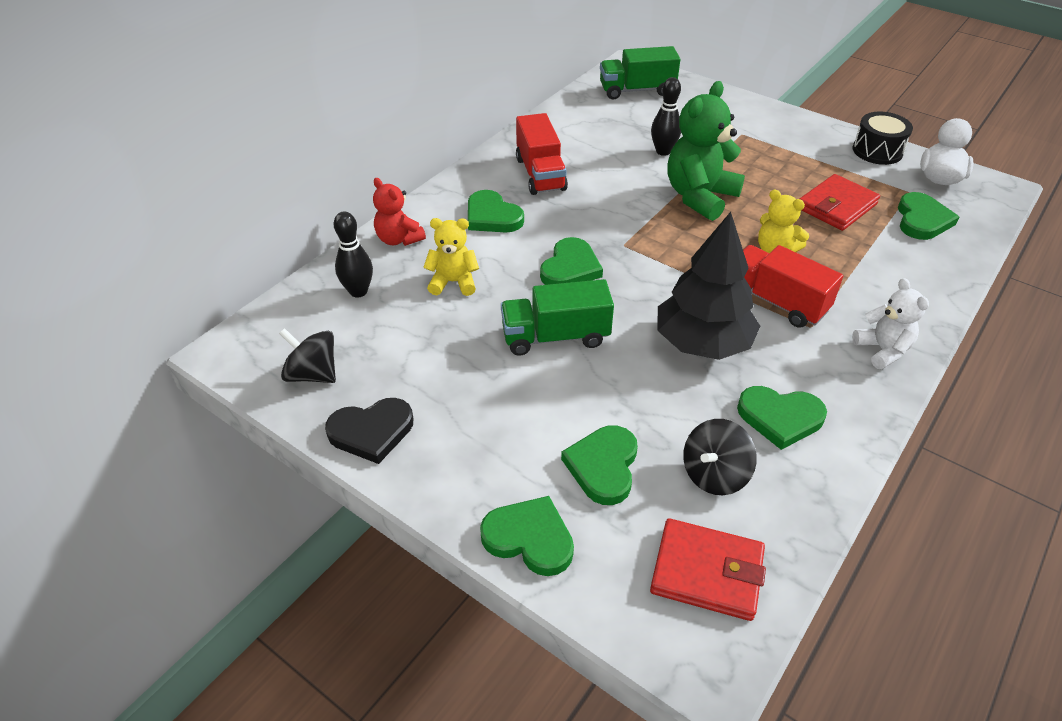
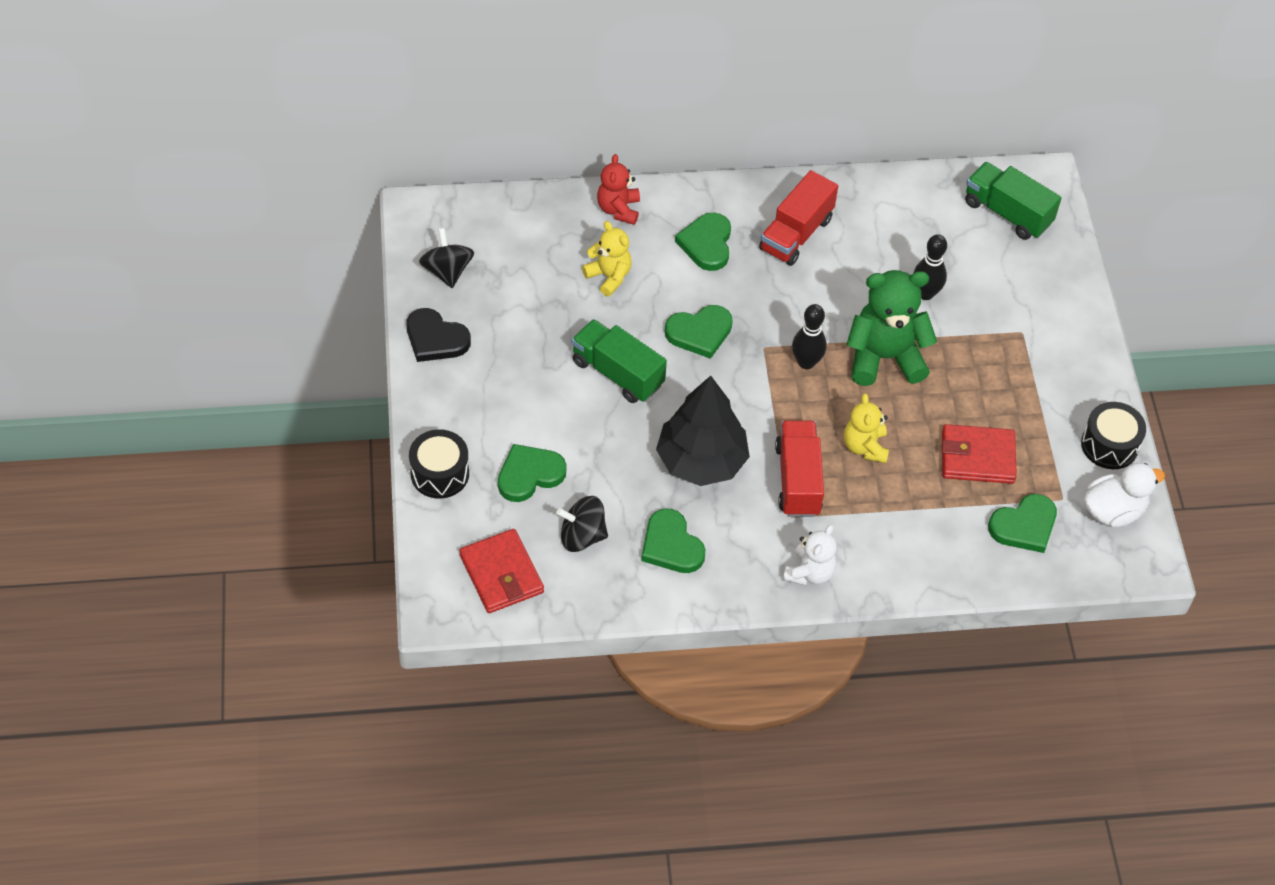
camera: 45 degrees right, 10 degrees up
black bowling pin [334,211,373,297] -> black bowling pin moved to [792,304,827,369]
green heart [480,496,574,576] -> black drum [409,429,469,499]

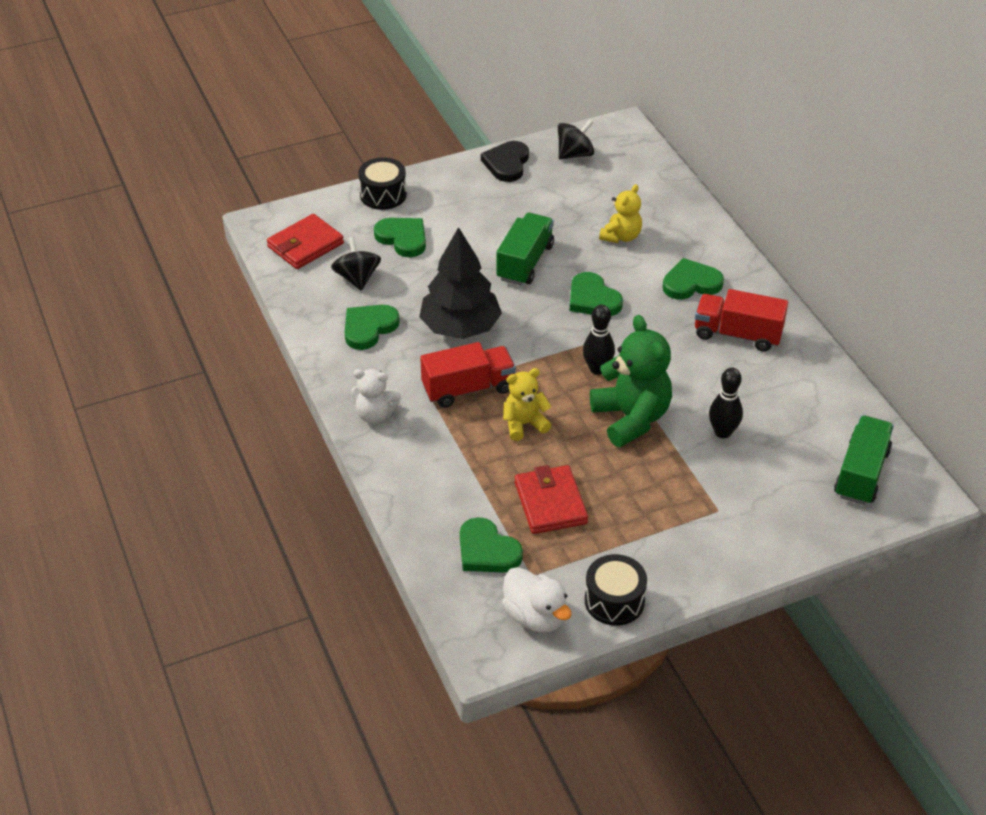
camera: 75 degrees right, 10 degrees down
red teddy bear [597,154,640,225] -> none

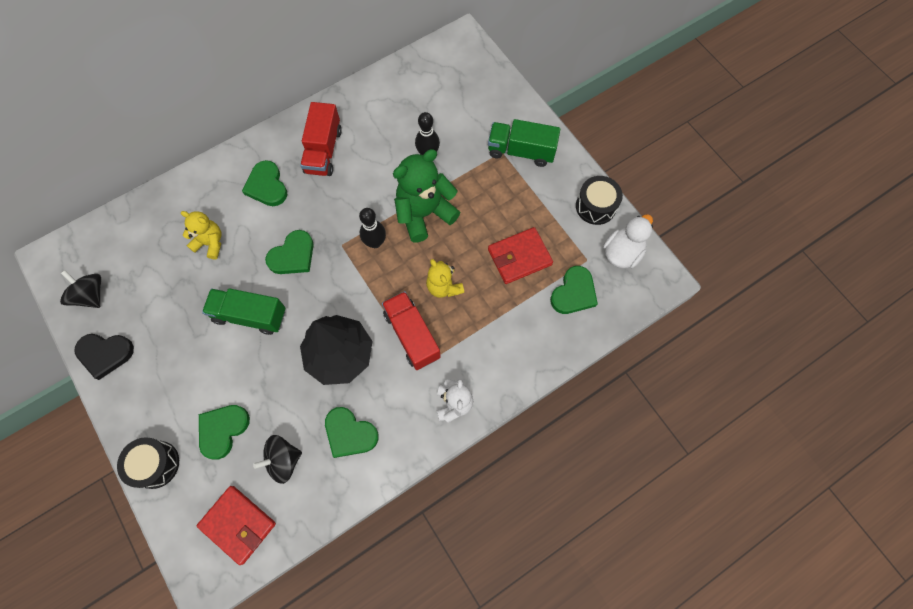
camera: 100 degrees left, 25 degrees up
green truck [834,416,894,505] -> green truck moved to [488,119,560,167]

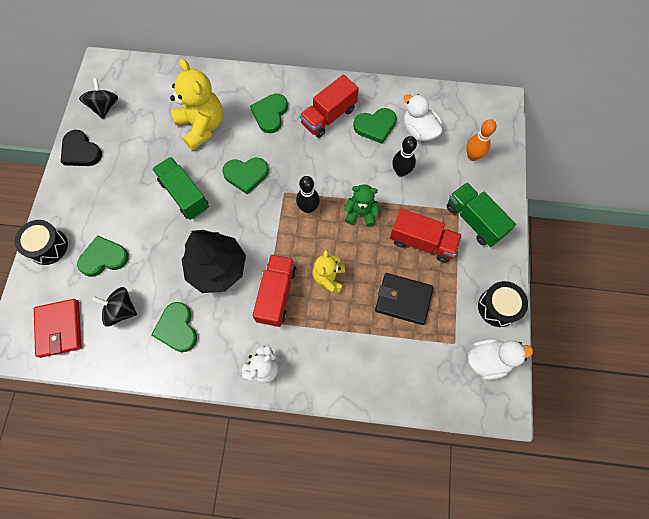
camera: 40 degrees right, 0 degrees up
yellow teddy bear [181,211,221,260] -> yellow teddy bear [170,59,223,150], size x1.72
green teddy bear [393,149,460,243] -> green teddy bear [344,185,380,227], size x0.58
red wallet [488,227,553,284] -> black wallet [375,273,434,325]
green heart [550,266,598,314] -> green heart moved to [353,108,397,144]
none -> red truck [390,209,462,262]
none -> white duck [404,94,443,141]
none -> orange bowling pin [466,119,496,161]

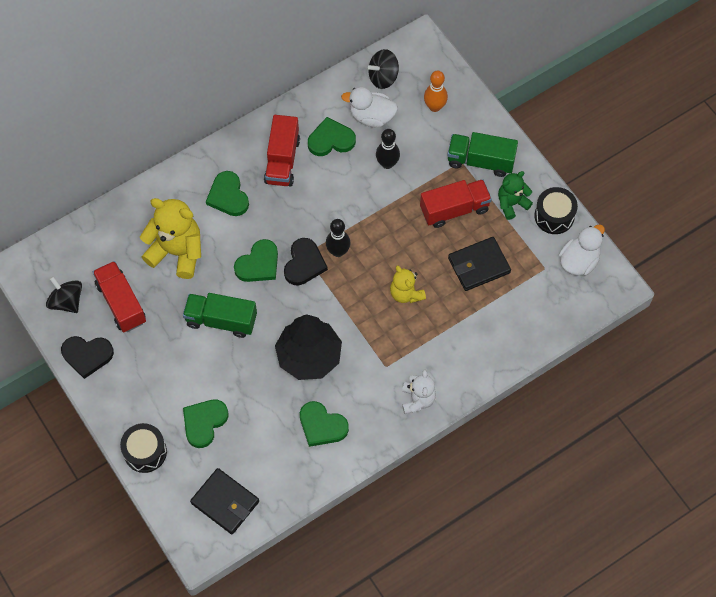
camera: 40 degrees left, 5 degrees down
red wallet [34,299,82,358] -> black wallet [190,468,259,534]
black spinning top [92,287,137,327] -> black spinning top moved to [368,49,399,89]
red truck [252,254,297,327] -> red truck moved to [93,261,146,332]
green teddy bear [344,185,380,227] -> green teddy bear moved to [498,171,533,220]
green heart [353,108,397,144] -> green heart turned 135 degrees counterclockwise [308,117,356,156]
none -> black heart [284,238,328,286]

